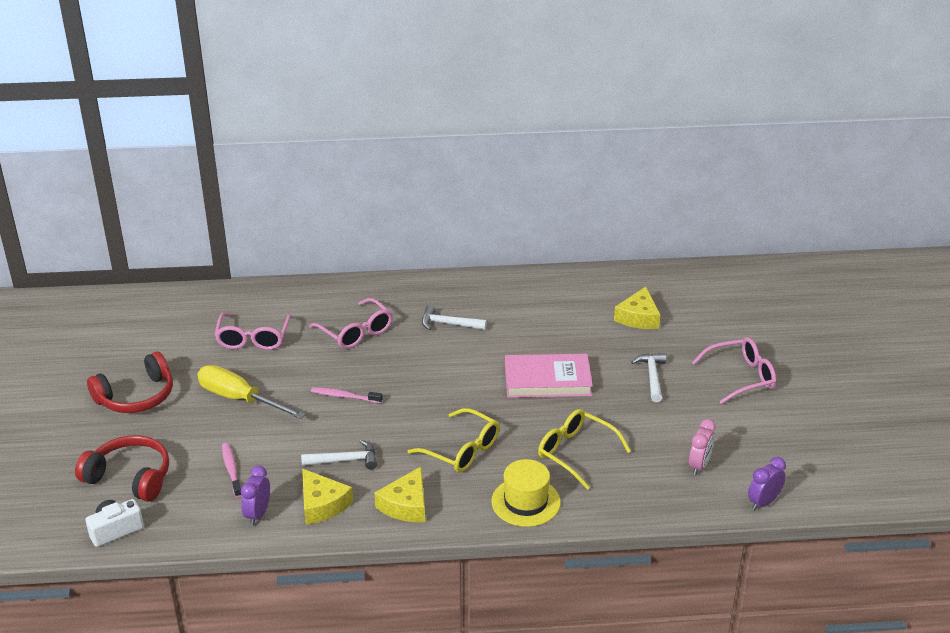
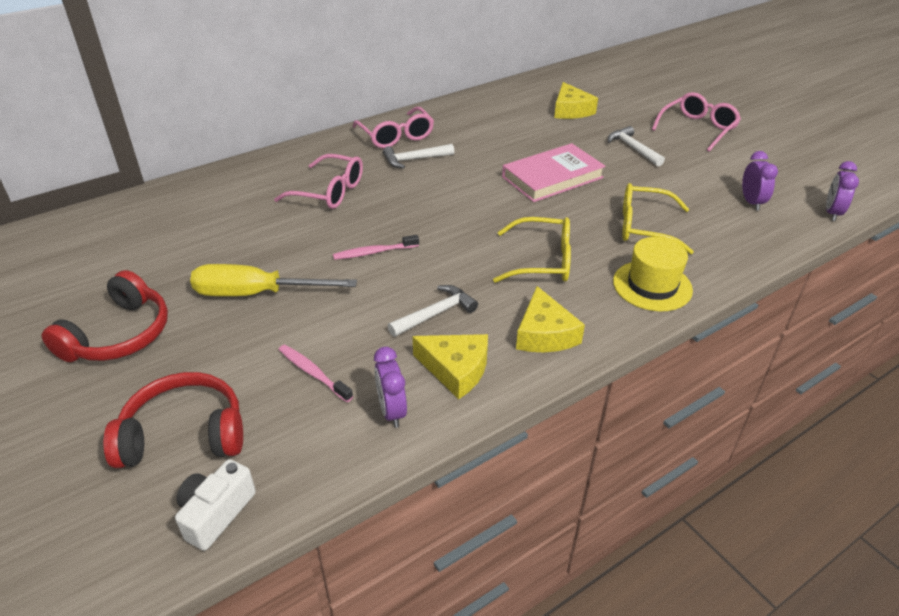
camera: 30 degrees left, 5 degrees up
pink glasses [214,313,291,350] -> pink glasses moved to [353,107,434,148]
pink clock [689,419,716,475] -> purple clock [742,151,778,211]

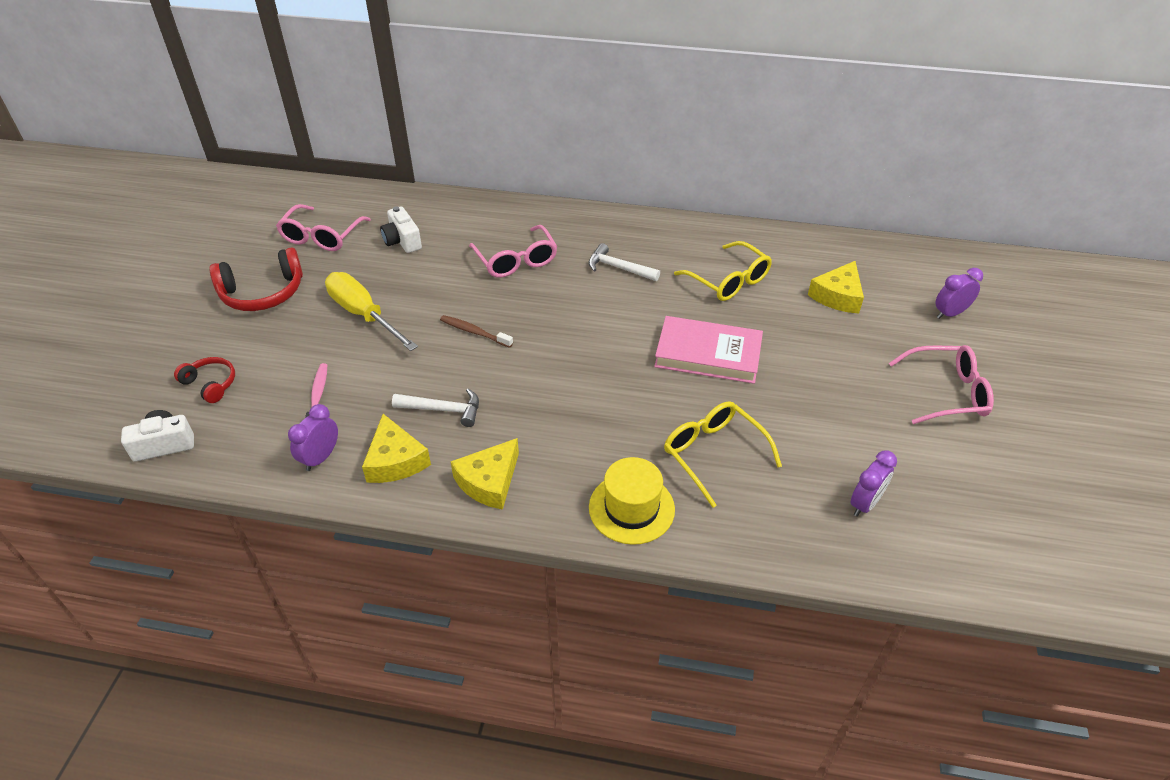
camera: 45 degrees right, 5 degrees up
red headphones [103,372,243,468] -> red headphones [174,357,235,403], size x0.58
pink toothbrush [333,235,419,260] -> brown toothbrush [440,315,513,348]
pink glasses [353,107,434,148] -> pink glasses moved to [276,204,371,251]
yellow glasses [493,217,571,283] -> yellow glasses moved to [674,241,772,301]
white hammer [608,126,665,166] -> none
purple clock [826,161,859,221] -> purple clock moved to [935,268,983,319]
none -> white camera [380,206,422,253]

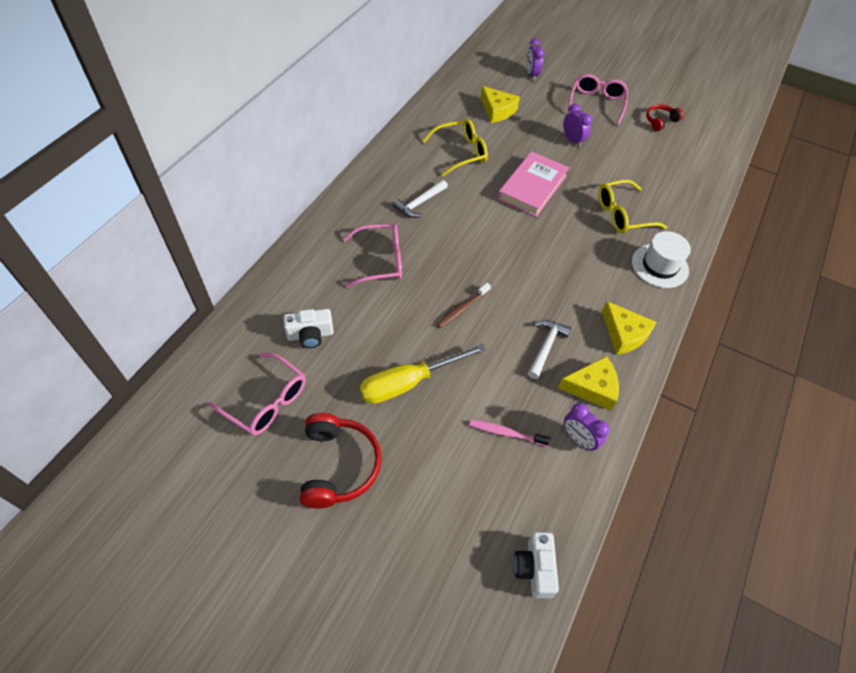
camera: 75 degrees left, 10 degrees up
red headphones [174,357,235,403] -> red headphones moved to [646,104,684,131]
yellow hat [589,457,675,545] -> white hat [632,231,691,288]
purple clock [850,450,897,517] -> purple clock moved to [563,104,592,147]

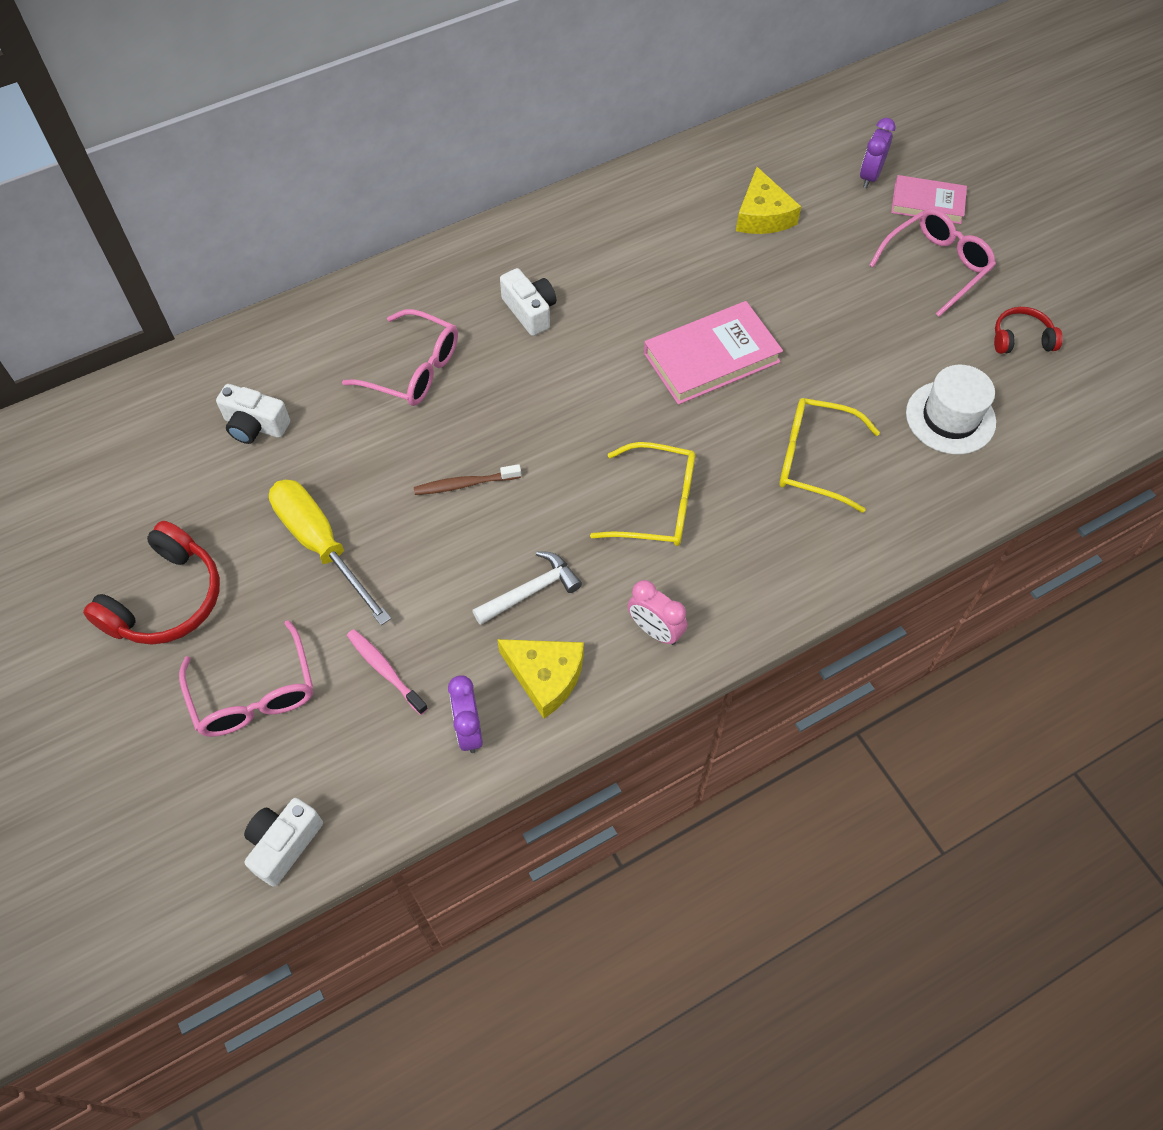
camera: 35 degrees right, 5 degrees up
pink glasses [209,353,306,435] -> pink glasses moved to [179,620,313,737]
yellow screwdriver [360,344,486,404] -> yellow screwdriver turned 45 degrees clockwise [269,479,391,625]
white hammer [393,180,448,218] -> white camera [500,268,556,336]
yellow glasses [422,119,488,176] -> yellow glasses moved to [590,442,695,546]
purple clock [563,104,592,147] -> none
yellow cheese [602,301,657,355] -> pink clock [627,580,687,645]
white hat [632,231,691,288] -> white hat moved to [906,365,996,454]
none -> pink book [891,175,967,224]

